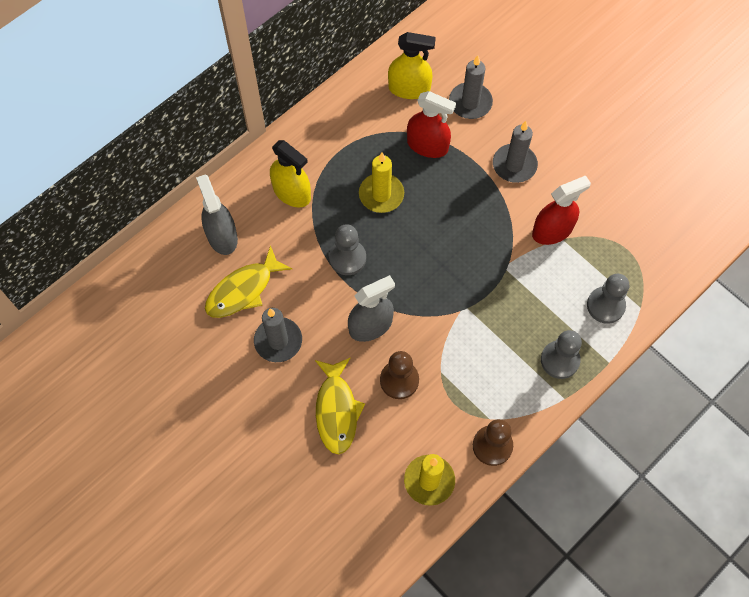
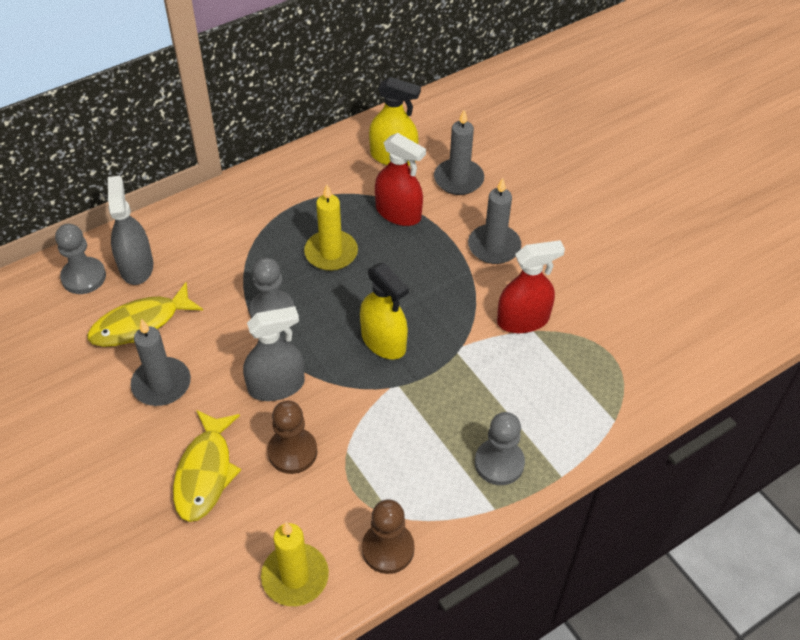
camera: 10 degrees right, 15 degrees down
yellow spray bottle [270,140,311,208] -> yellow spray bottle moved to [360,263,409,360]
grey pawn [587,274,629,324] -> grey pawn moved to [55,224,106,294]

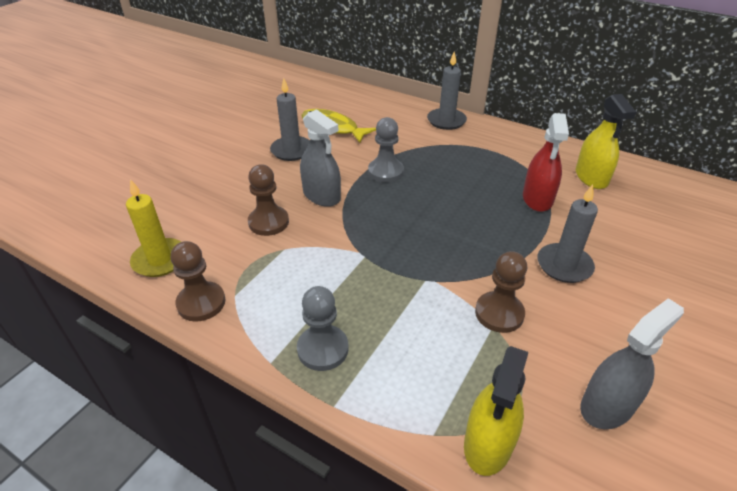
camera: 65 degrees right, 10 degrees down
grey pawn [55,224,106,294] -> none
grey spray bottle [108,176,153,285] -> grey spray bottle moved to [580,298,684,429]
yellow fish [173,410,241,522] -> none
yellow candle [304,184,358,271] -> none
yellow spray bottle [360,263,409,360] -> yellow spray bottle moved to [464,346,528,476]
grey candle [434,110,484,195] -> grey candle moved to [427,52,467,130]
red spray bottle [497,240,565,333] -> brown pawn [475,251,527,333]

